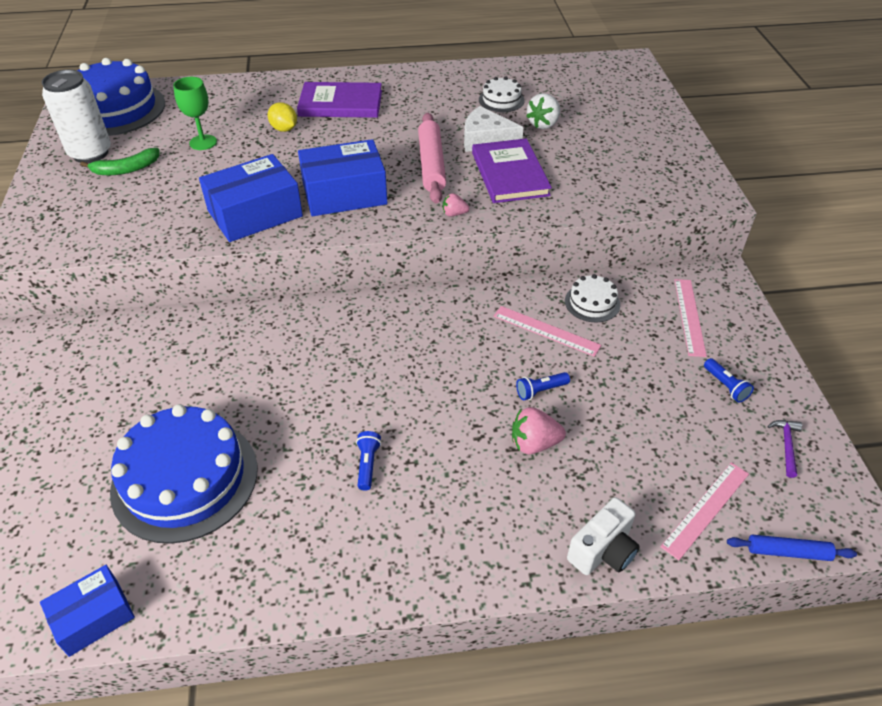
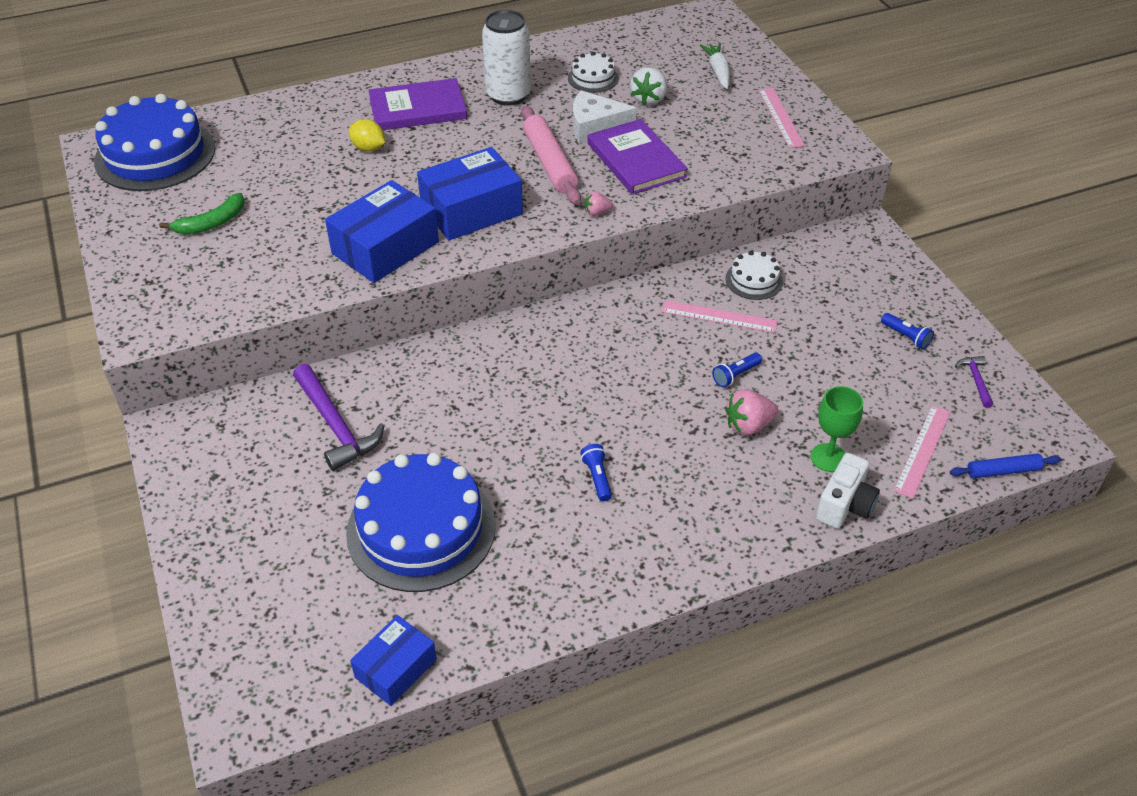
camera: 15 degrees left, 0 degrees up
white can [42,70,111,163] -> white can moved to [482,10,531,106]
green goblet [173,77,217,150] -> green goblet moved to [811,386,863,472]
pink ruler [674,279,707,357] -> pink ruler moved to [758,88,805,148]
none -> purple hammer [293,364,384,471]
none -> white carrot [700,43,730,89]

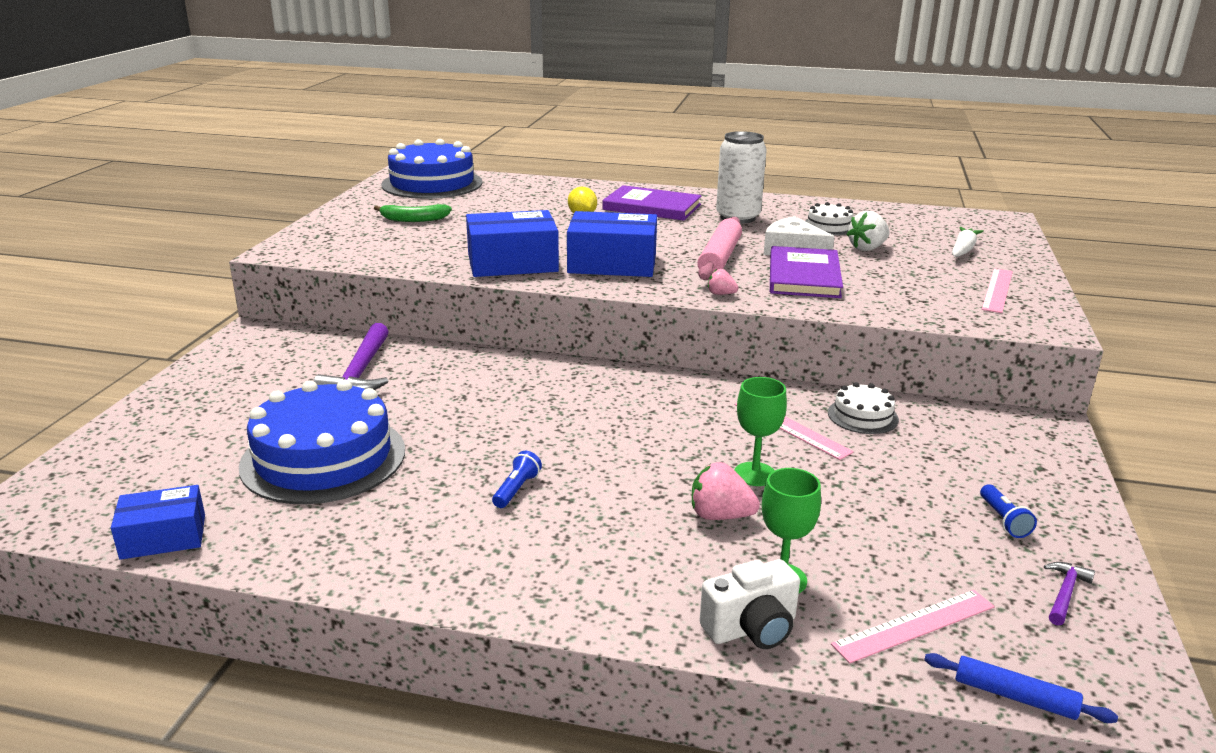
camera: 35 degrees right, 20 degrees down
blue flashlight [712,353,762,388] -> green goblet [734,377,787,486]

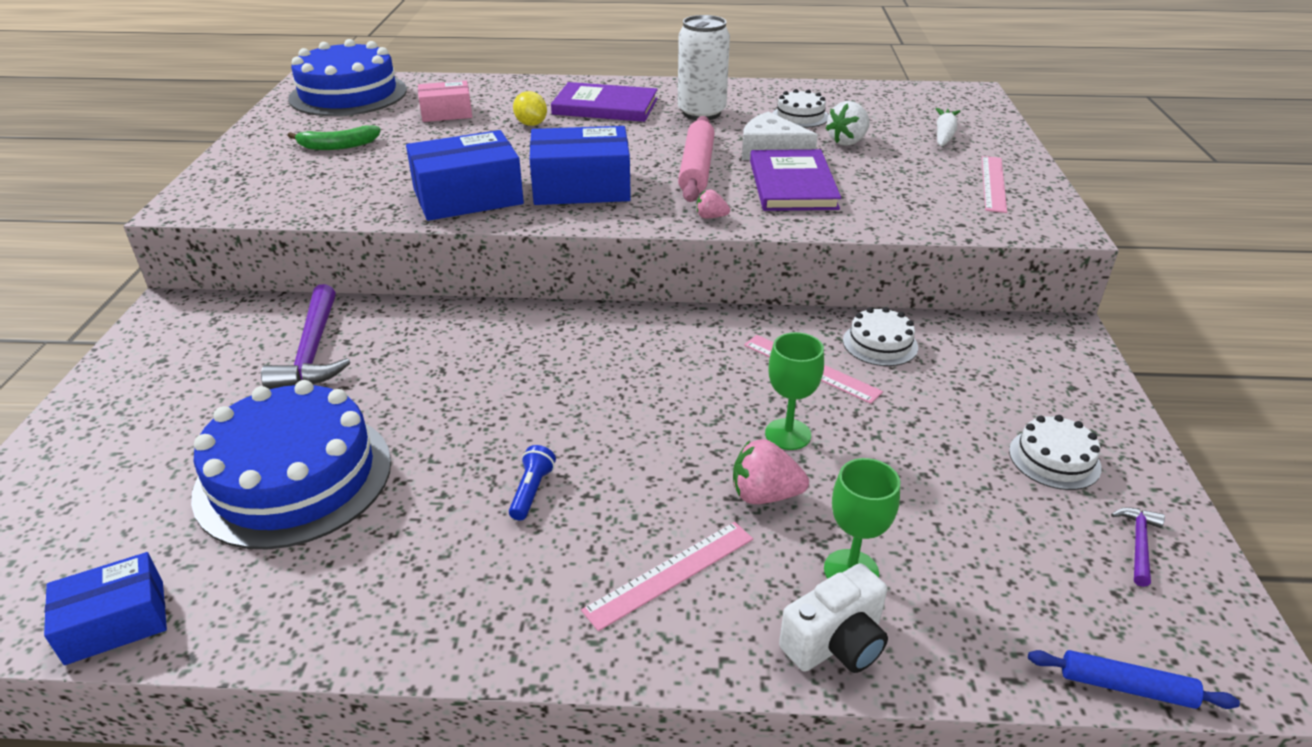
camera: 10 degrees left, 10 degrees up
pink ruler [831,590,995,664] -> pink ruler moved to [581,522,753,631]
blue flashlight [980,484,1037,538] -> white cake [1009,415,1102,490]
none -> pink box [418,81,472,122]

